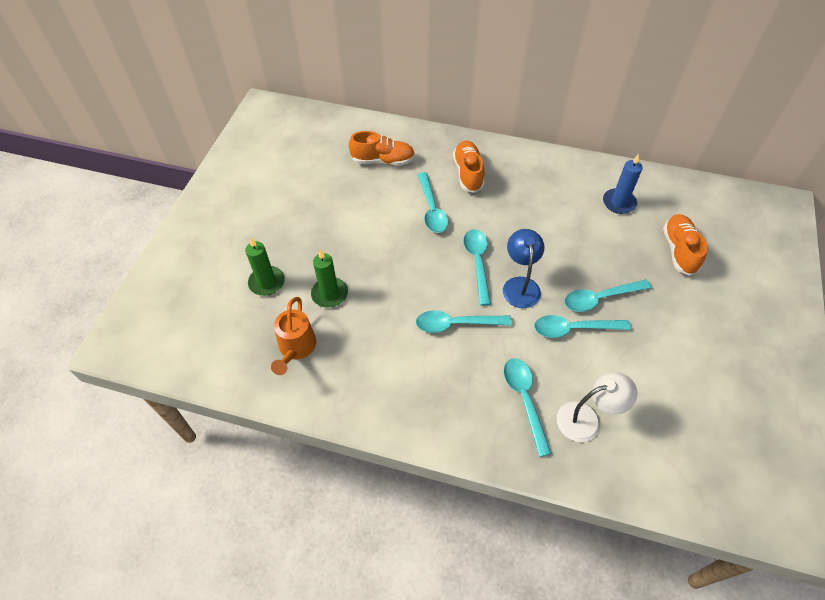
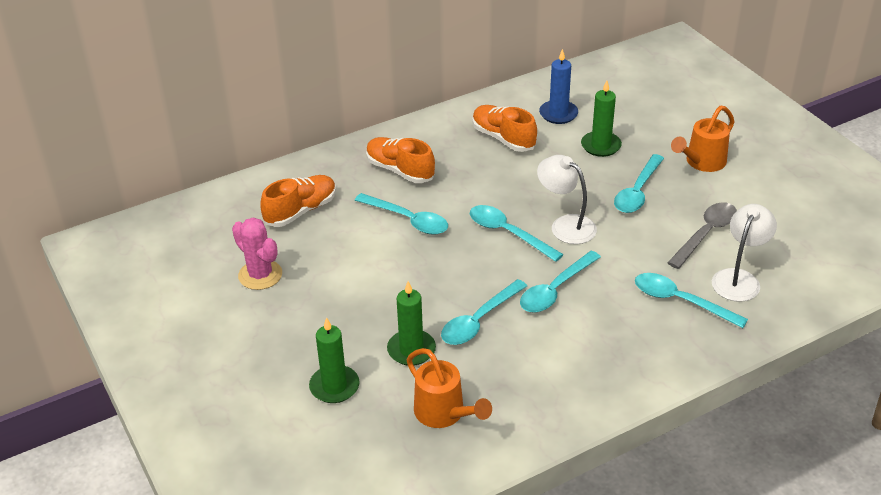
camera: 45 degrees left, 15 degrees down
blue lamp [503,229,544,308] -> white lamp [537,155,597,244]
turquoise spoon [534,315,631,338] -> turquoise spoon moved to [441,279,527,345]
orange shoe [663,214,708,276] -> orange shoe moved to [472,105,537,152]
none -> pink cactus [232,217,282,290]
none -> green candle [581,80,622,157]
none -> grey spoon [668,202,737,269]
none -> orange watering can [671,106,735,172]

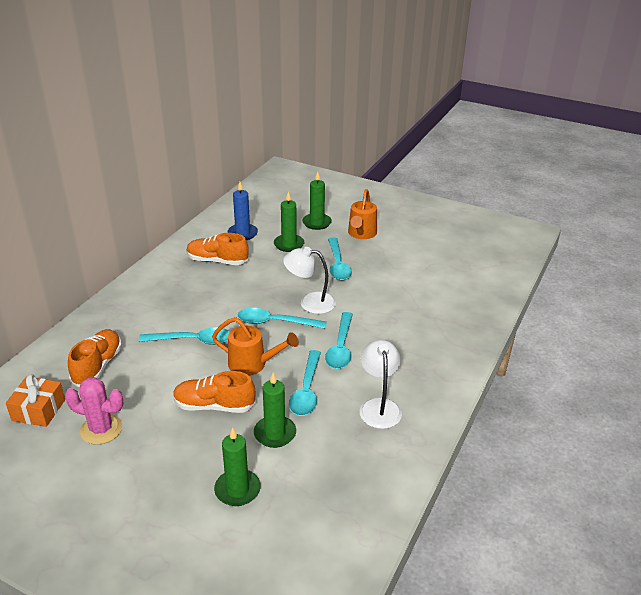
camera: 35 degrees left, 5 degrees down
orange shoe [366,137,435,183] -> orange shoe moved to [173,371,256,413]
orange watering can [407,348,492,428] -> orange watering can moved to [212,317,299,376]
turquoise spoon [635,273,748,328] -> none
grey spoon [668,202,737,269] -> none
white lamp [712,204,777,302] -> white lamp moved to [360,340,402,429]
none -> orange gift [6,374,65,427]
none -> green candle [302,171,332,230]

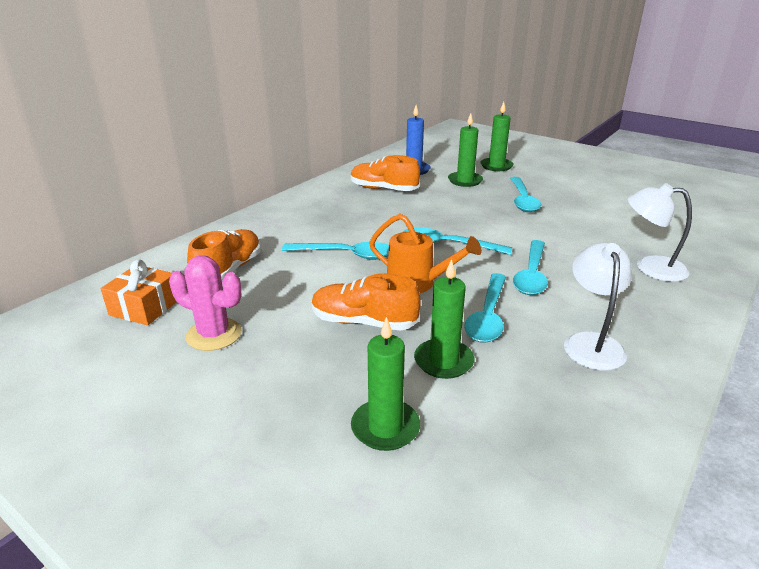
camera: 10 degrees right, 5 degrees down
white lamp [283,247,336,314] -> white lamp moved to [628,183,692,282]
orange watering can [348,189,377,239] -> none

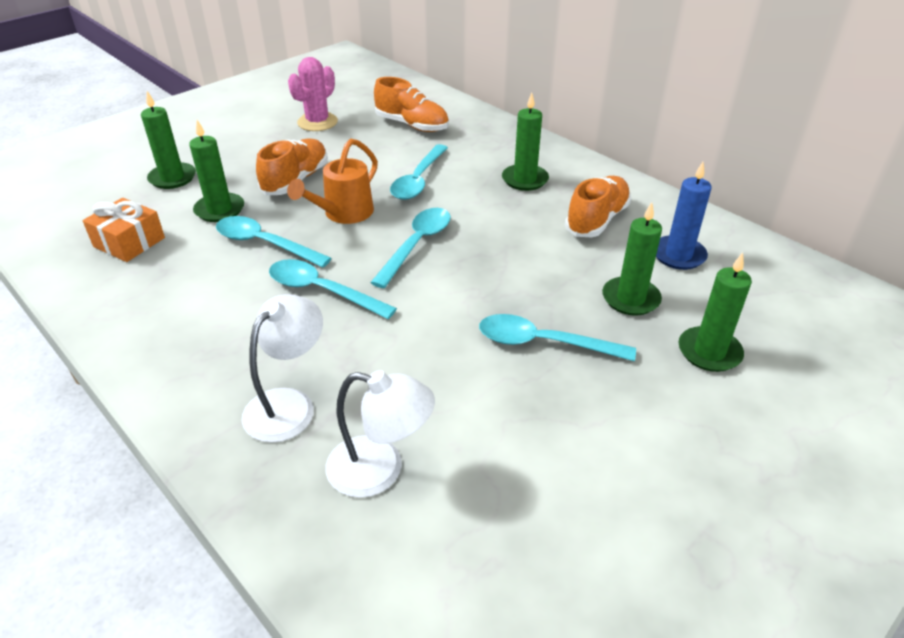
camera: 100 degrees right, 10 degrees up
orange gift [101,259,176,325] -> orange gift moved to [83,198,165,262]
white lamp [564,243,632,371] -> white lamp moved to [325,370,435,498]
none -> green candle [502,93,549,191]

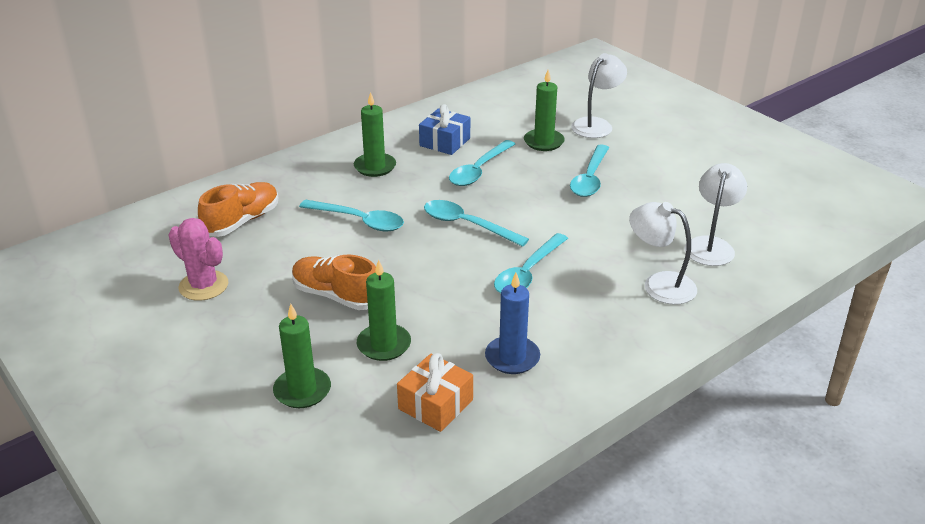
camera: 85 degrees left, 5 degrees down
turquoise spoon [216,216,332,267] -> turquoise spoon moved to [449,140,515,186]
orange watering can [287,139,378,224] -> none
orange shoe [565,176,631,237] -> blue gift [419,104,470,155]
blue candle [656,162,712,270] -> blue candle moved to [485,273,540,374]
green candle [679,253,752,372] -> white lamp [571,53,627,138]

